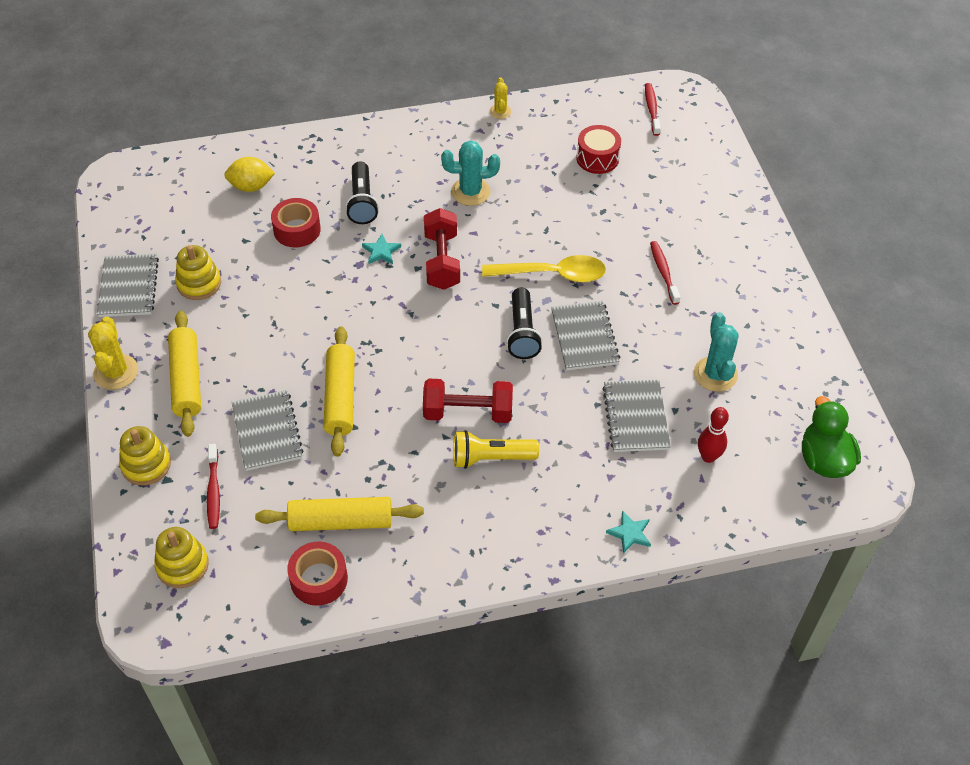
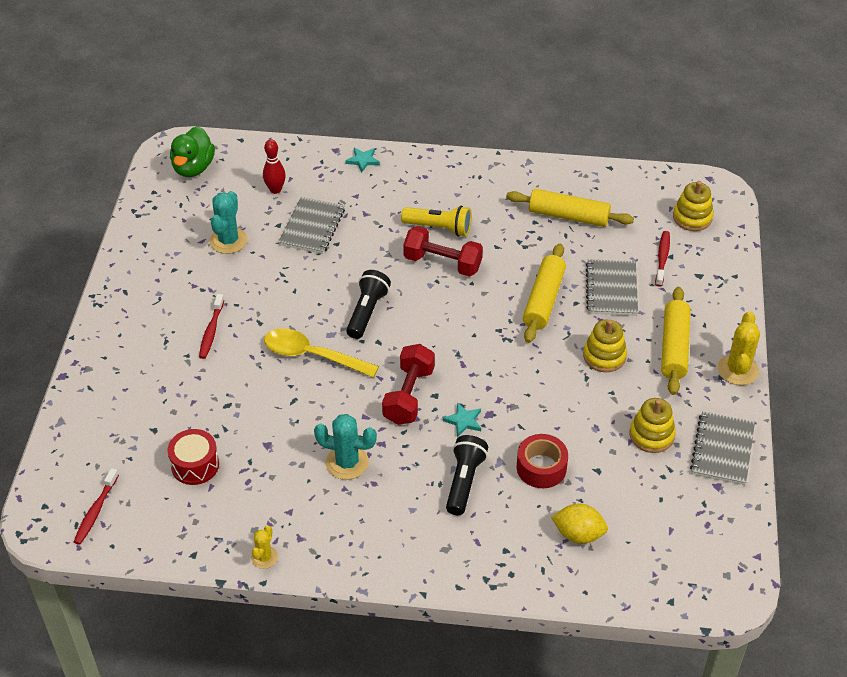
camera: 160 degrees left, 5 degrees down
yellow stacking toy [119,426,171,485] -> yellow stacking toy moved to [583,319,627,372]
red tape [287,541,348,606] -> none
grey notebook [551,301,620,371] -> none

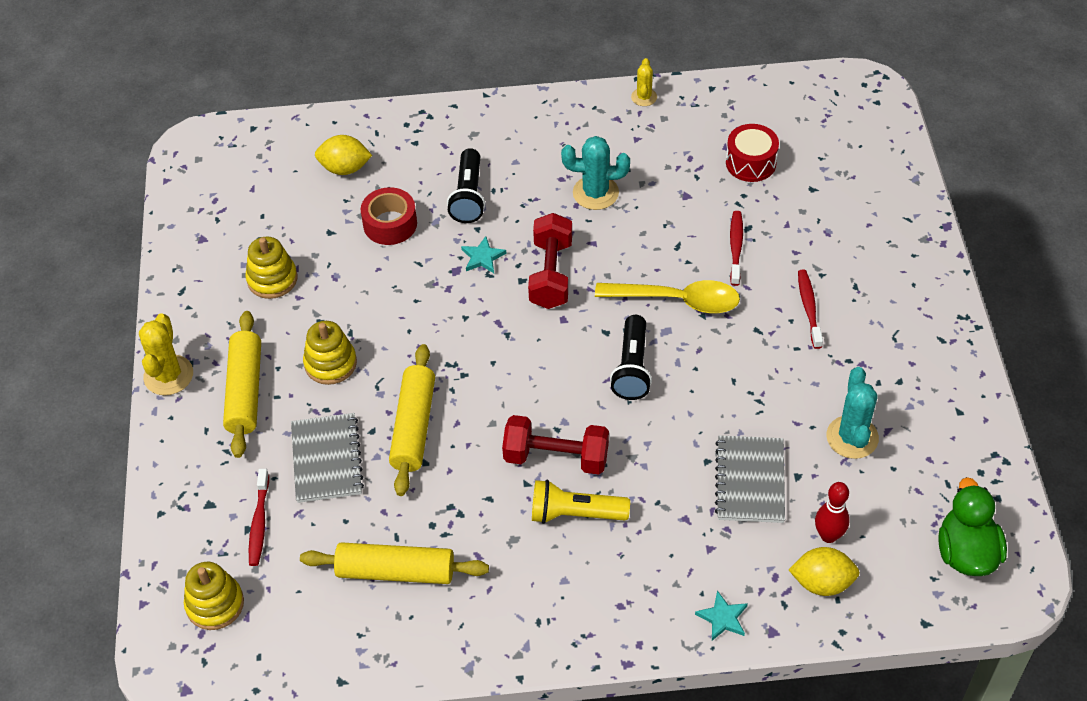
camera: 170 degrees right, 5 degrees up
red toothbrush [74,468,119,545] -> red toothbrush moved to [730,211,743,286]
grey notebook [690,411,755,485] -> none
none -> yellow lemon [789,547,860,596]

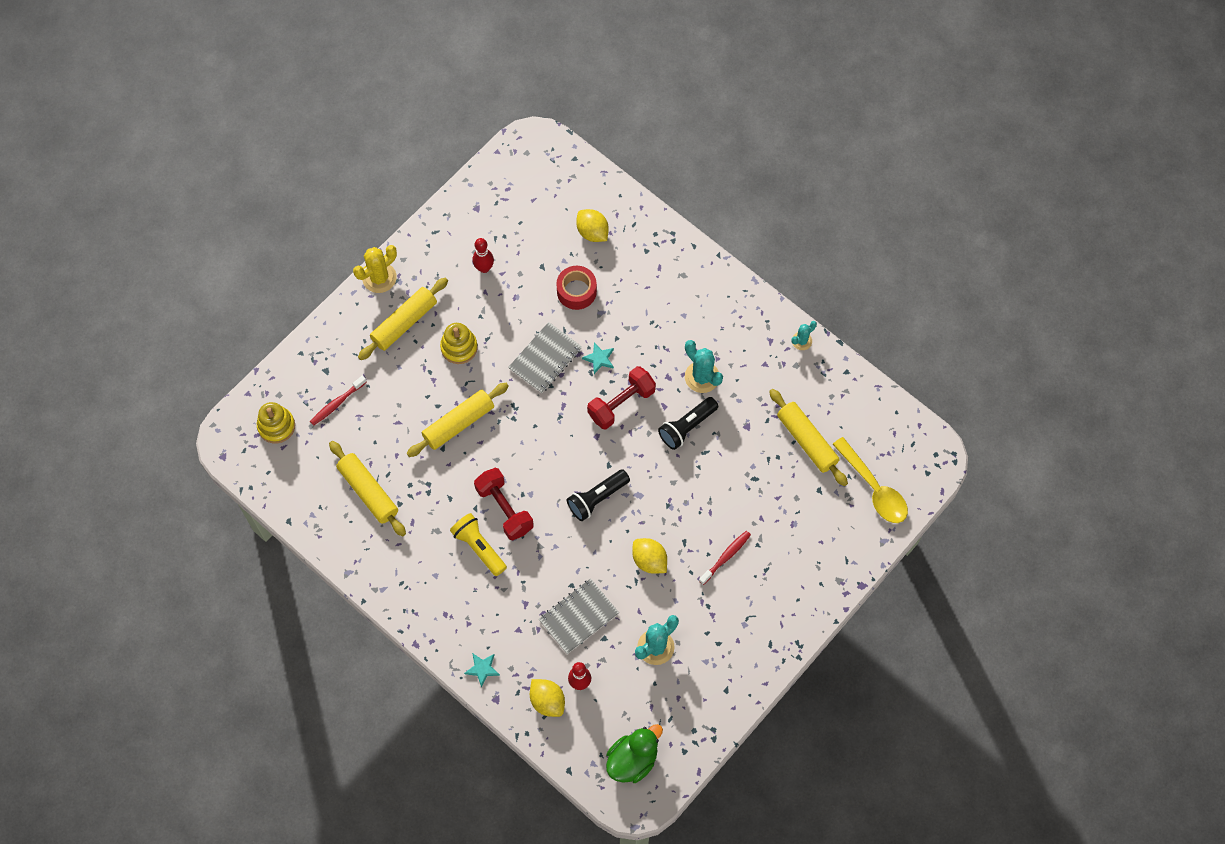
camera: 45 degrees right, 15 degrees up
yellow stacking toy [245,236,297,299] -> red bowling pin [473,238,494,273]
grey notebook [291,413,364,503] -> grey notebook moved to [508,322,582,393]
black flashlight [447,148,485,223] -> black flashlight moved to [658,397,718,450]
yellow spoon [595,280,740,313] -> yellow spoon moved to [833,437,908,523]
yellow cactus [631,58,657,106] -> turquoise cactus [791,321,817,350]
red drum [726,124,779,182] -> yellow rolling pin [769,389,848,486]
red toothbrush [730,211,743,286] -> none
none -> yellow lemon [632,538,667,574]

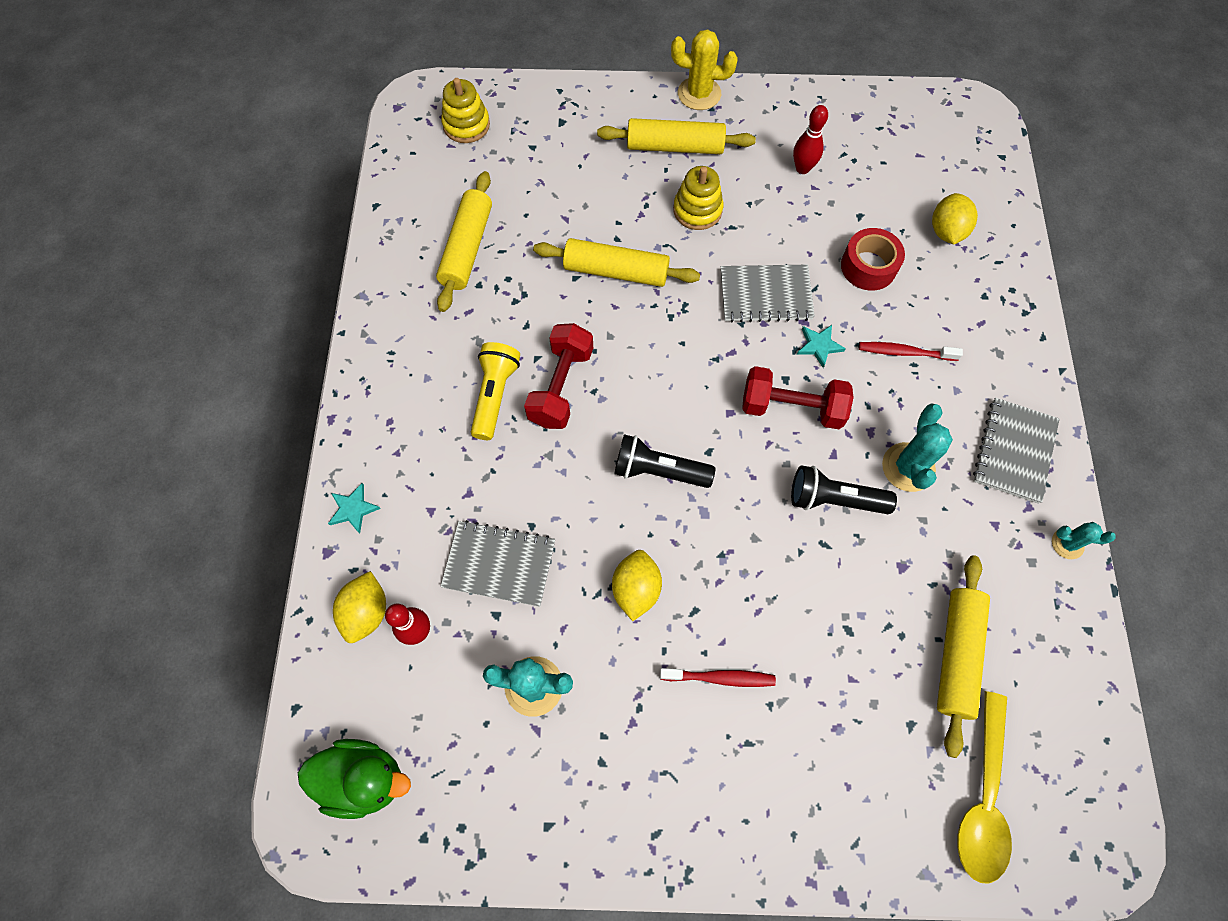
camera: 50 degrees right, 0 degrees up
red toothbrush [310,375,367,426] -> red toothbrush moved to [859,342,963,361]
none -> grey notebook [973,398,1060,504]

